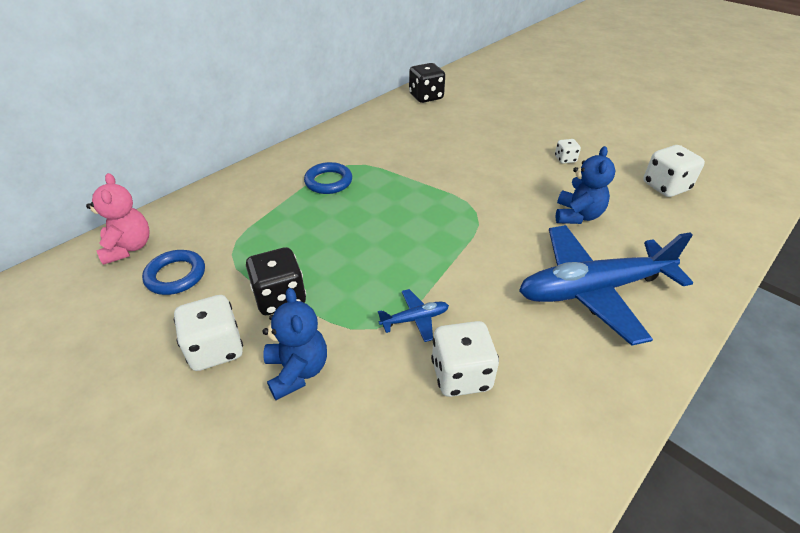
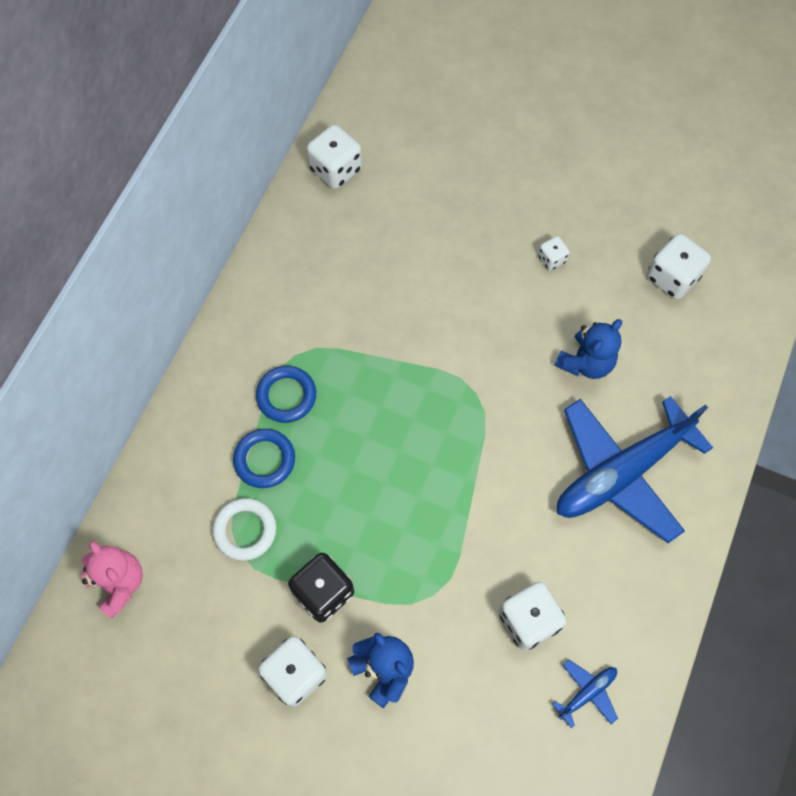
camera: 20 degrees left, 25 degrees up
blue ring [142,250,205,295] -> blue ring moved to [233,429,295,488]
blue plane [378,289,449,342] -> blue plane moved to [552,660,618,728]
black dice [409,63,445,103] -> white dice [306,124,362,189]
blue teddy bear [556,146,615,224] -> blue teddy bear turned 45 degrees clockwise [554,319,622,379]
none -> white ring [212,498,276,561]

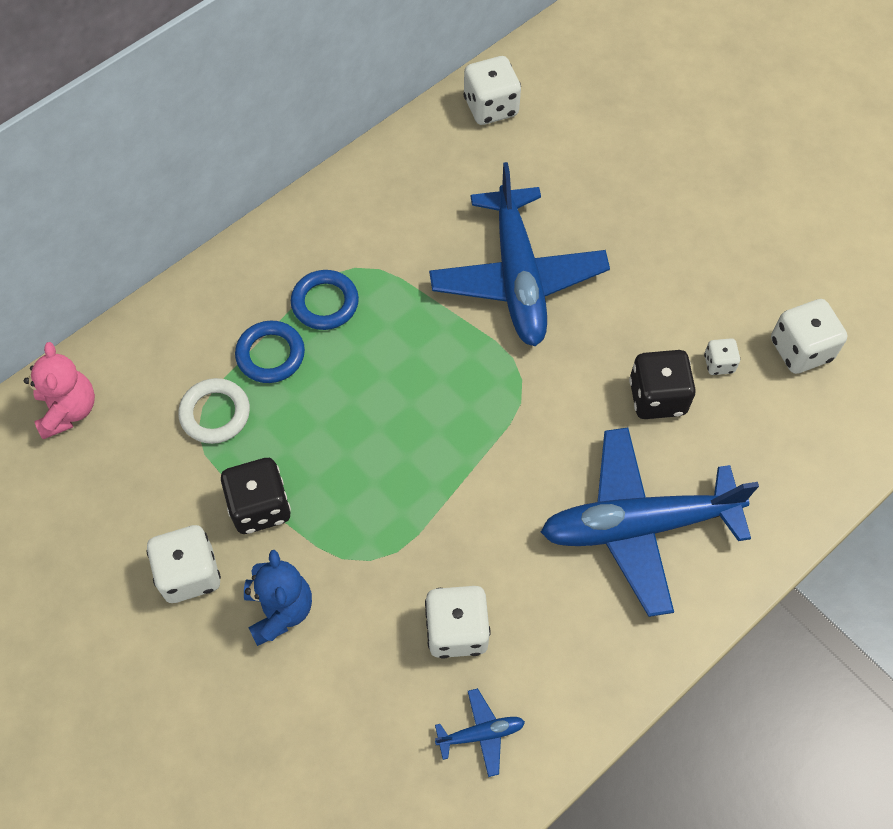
camera: 25 degrees right, 5 degrees down
white dice [538,236,570,270] -> white dice moved to [704,338,740,375]
blue teddy bear [554,319,622,379] -> black dice [629,350,696,419]
none -> blue plane [429,162,610,346]

